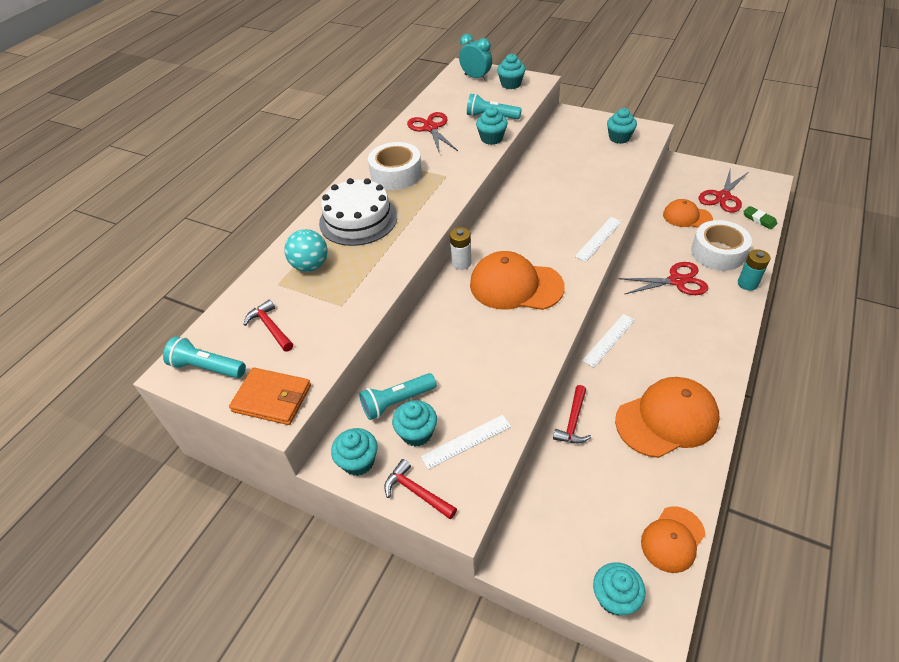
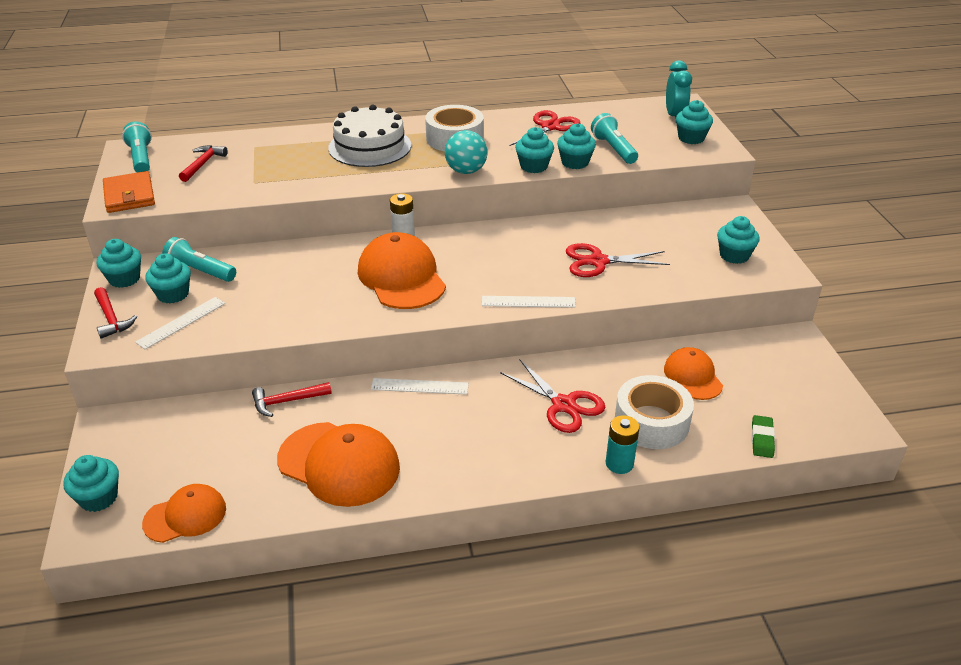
camera: 50 degrees right, 10 degrees down
turquoise ball [284,229,328,272] -> turquoise ball moved to [445,130,488,174]
red hammer [384,459,457,519] -> red hammer turned 150 degrees clockwise [94,287,137,339]
white ruler [420,415,511,470] -> white ruler turned 75 degrees counterclockwise [135,297,225,350]
orange cap [641,506,705,573] -> orange cap turned 150 degrees clockwise [142,484,226,543]
red scissors [699,170,748,213] -> red scissors moved to [566,243,670,277]
none -> turquoise cupcake [515,127,554,173]

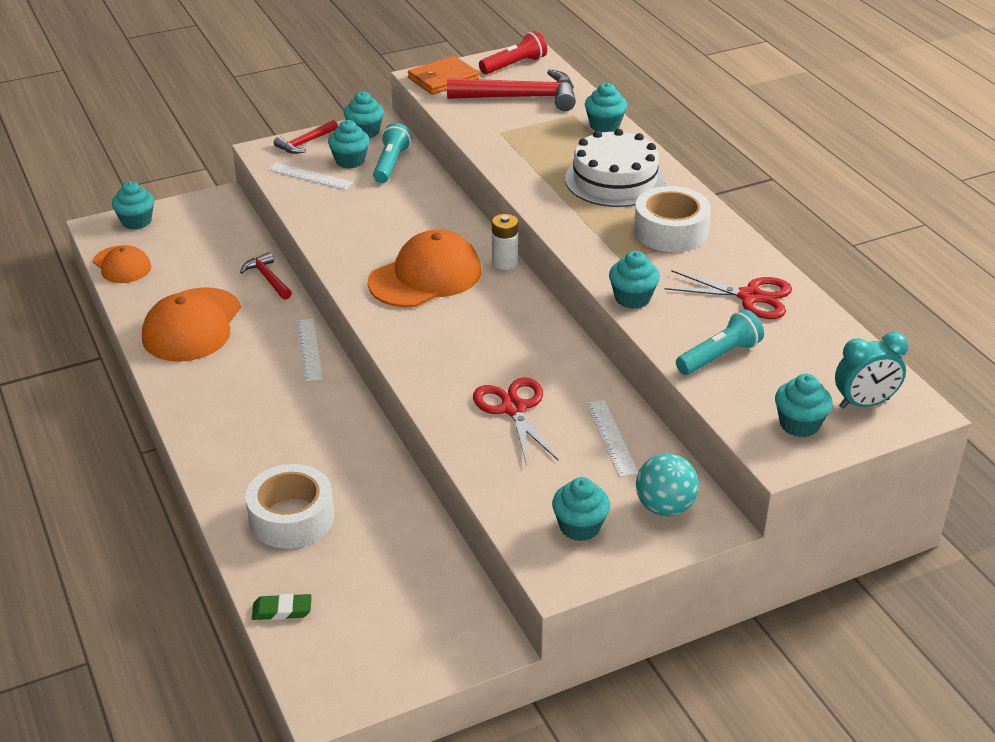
camera: 75 degrees right, 0 degrees up
turquoise flashlight [122,121,152,173] -> red flashlight [479,31,547,74]
red hammer [179,145,228,182] -> red hammer [447,69,576,111], size x1.88
turquoise ball [445,130,488,174] -> turquoise ball moved to [636,454,699,516]
white ruler [482,296,576,308] -> white ruler moved to [586,400,638,477]
red scissors [500,359,605,433] -> none
turquoise cupcake [557,123,596,169] -> turquoise cupcake moved to [585,83,627,133]
turquoise battery [606,415,640,474] -> none
orange cap [664,347,723,400] -> none

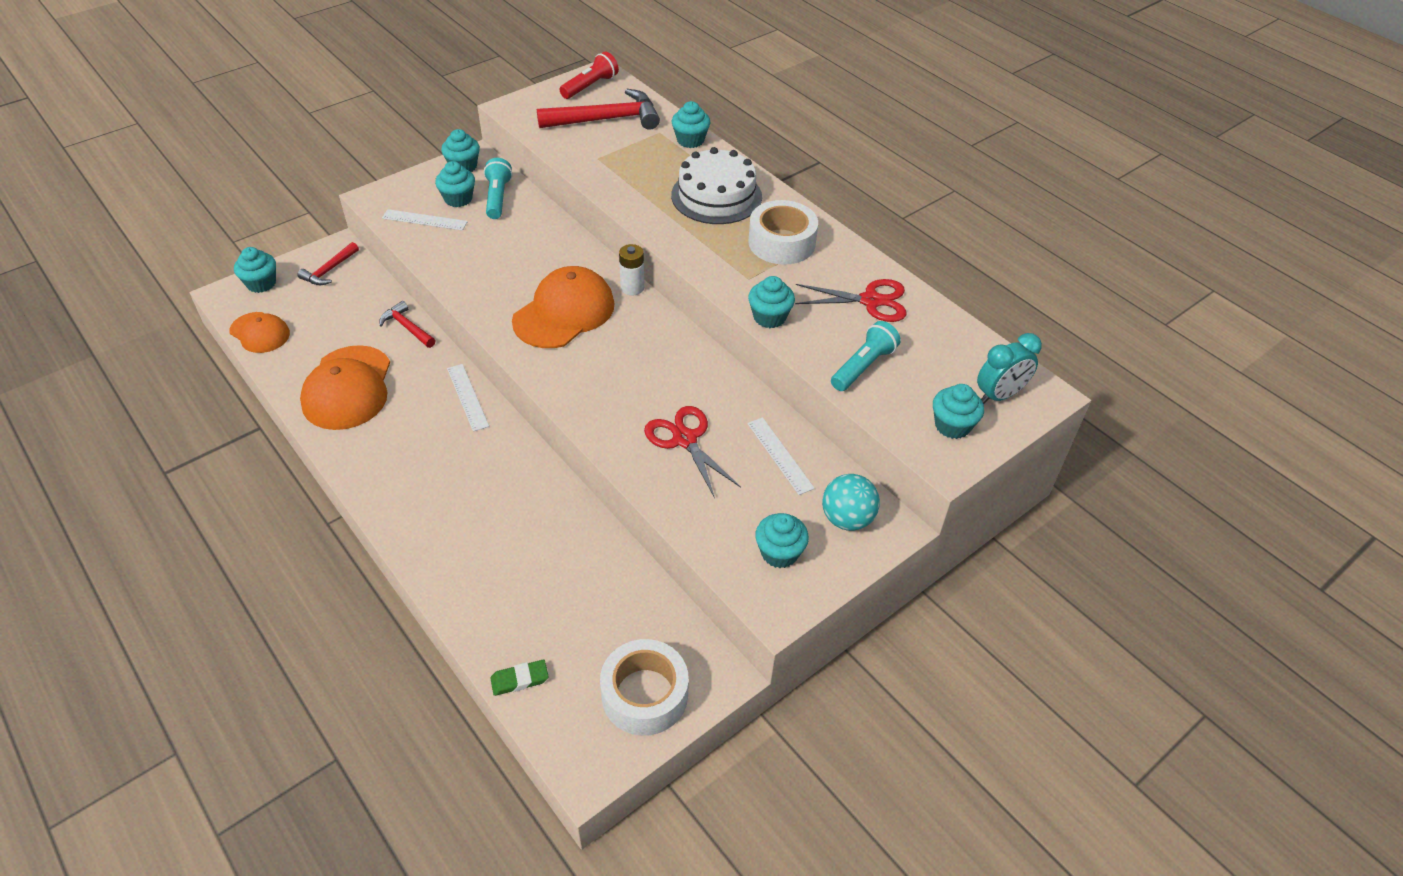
camera: 15 degrees left, 10 degrees up
white tape [245,464,334,548] -> white tape moved to [600,639,689,736]
red hammer [274,120,338,154] -> red hammer moved to [297,242,359,285]
orange wallet [408,56,479,95] -> none

